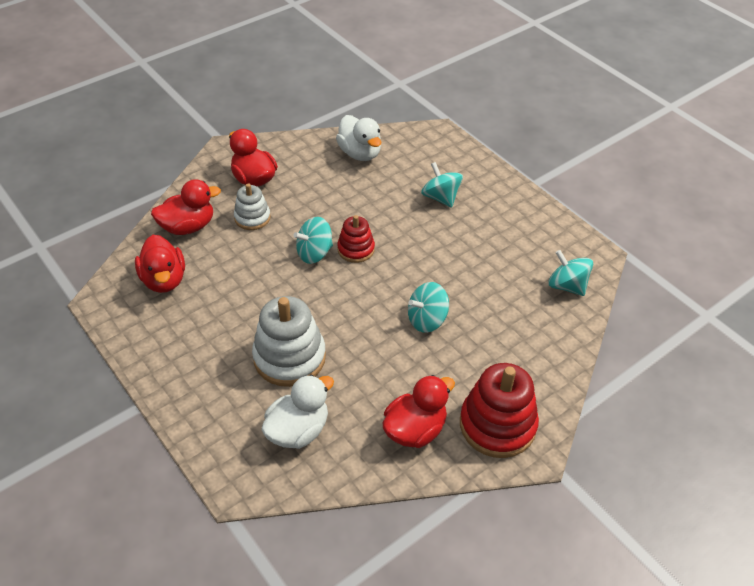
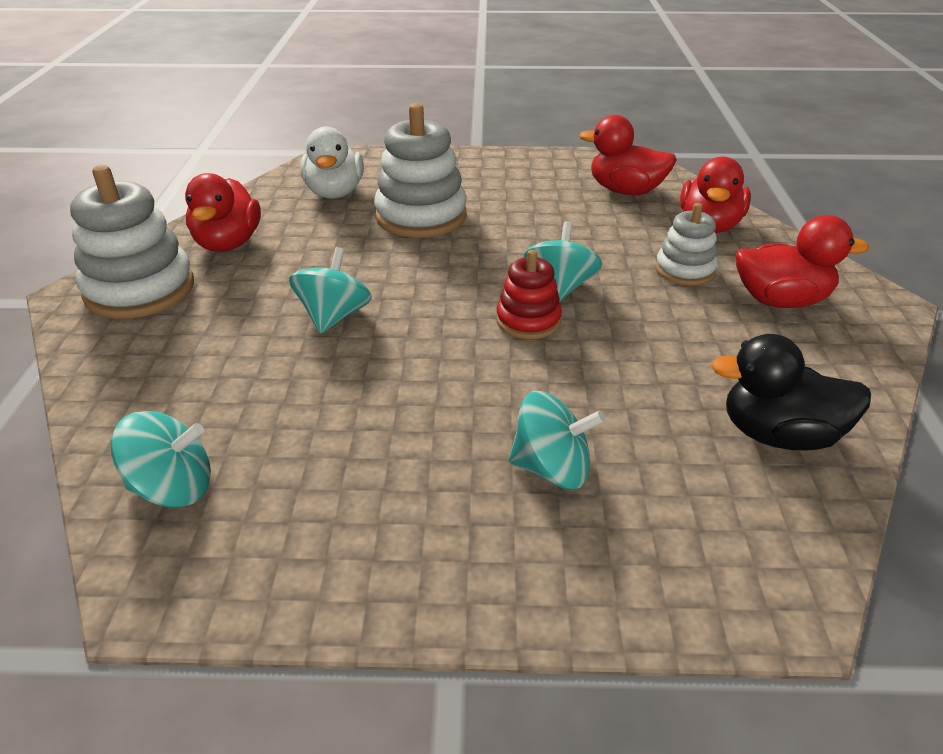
camera: 130 degrees right, 10 degrees down
white duck [336,115,381,161] -> black duck [711,334,871,451]
red stacking toy [460,363,539,458] -> white stacking toy [70,165,194,319]

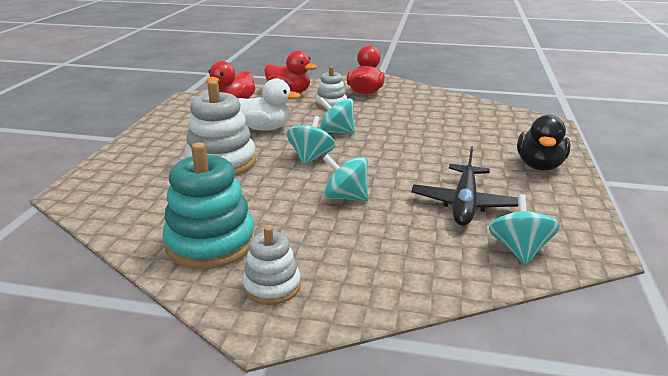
camera: 80 degrees left, 10 degrees down
white stacking toy [70,165,194,319] -> white stacking toy [242,226,301,305], size x0.58
red duck [185,173,261,252] -> turquoise stacking toy [163,142,255,269]
white duck [300,126,364,199] -> white duck moved to [238,78,301,131]
red stacking toy [496,250,562,339] -> none
turquoise spinning top [509,391,605,489] -> turquoise spinning top moved to [287,116,335,165]
black duck [711,334,871,451] -> black duck moved to [517,115,571,171]
none -> black plane [411,146,518,226]

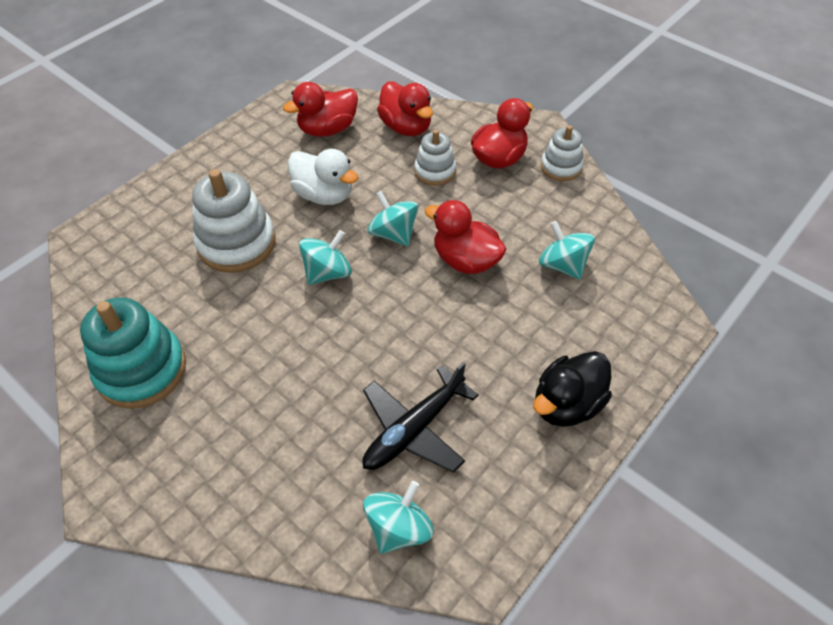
camera: 30 degrees right, 25 degrees up
white stacking toy [242,226,301,305] -> white stacking toy moved to [541,125,584,181]
turquoise spinning top [323,154,368,201] -> turquoise spinning top moved to [539,221,595,280]
none -> red duck [425,200,506,274]

